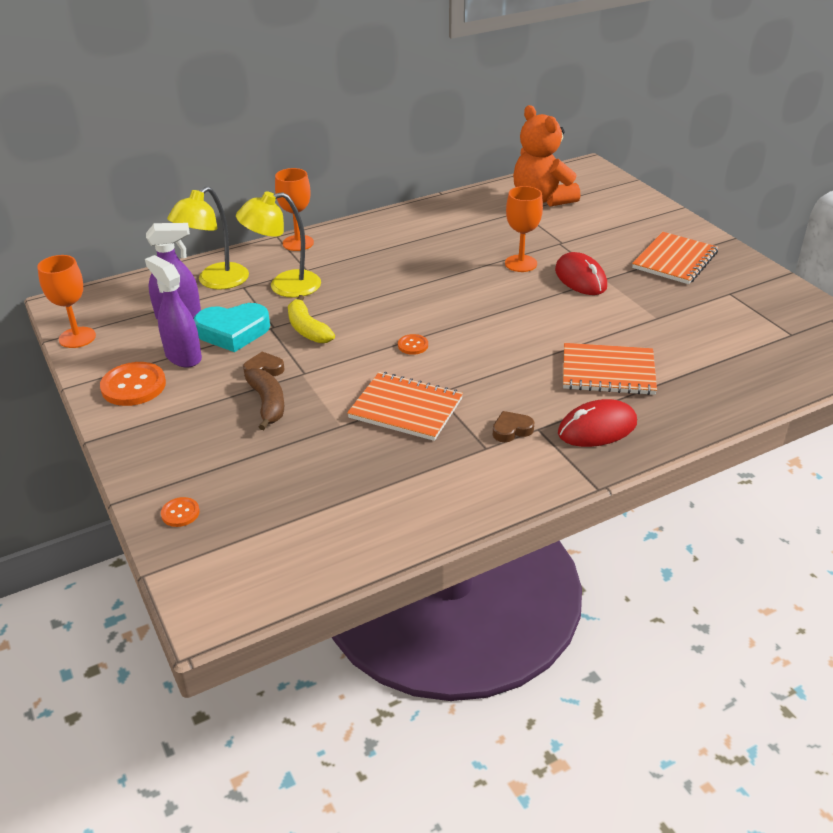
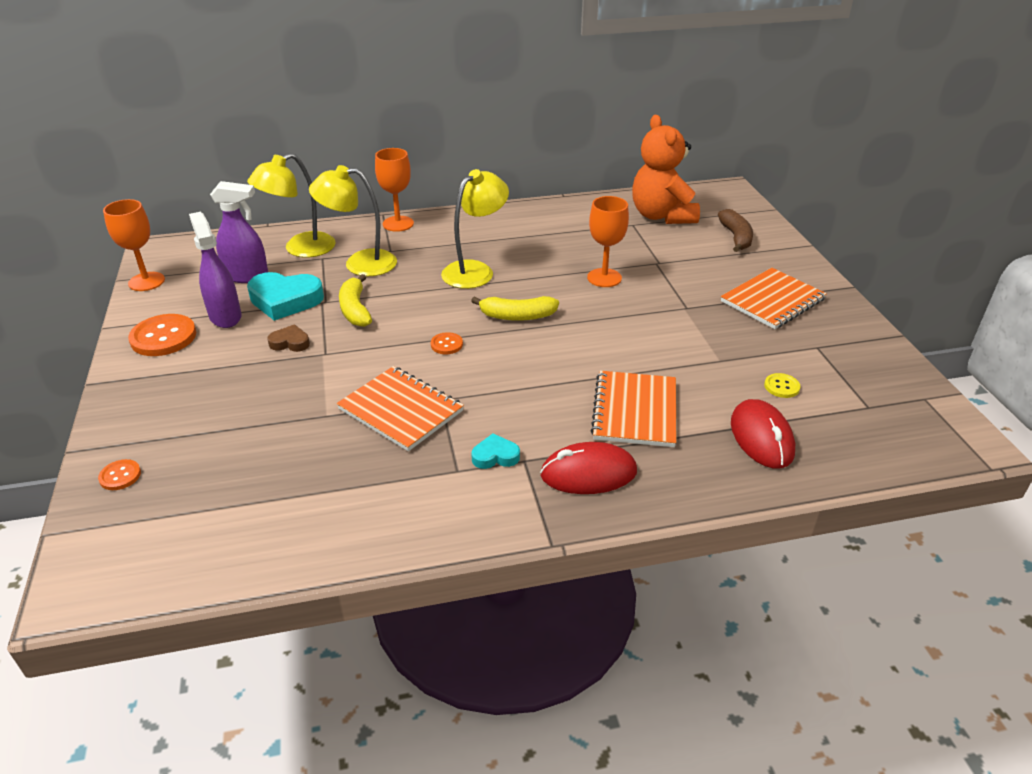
camera: 15 degrees right, 0 degrees up
brown banana [244,368,284,430] -> brown banana moved to [718,209,753,252]
brown heart [493,411,534,442] -> turquoise heart [471,433,520,469]
red mouse [555,252,607,295] -> red mouse moved to [731,399,795,469]
orange notebook [563,343,657,395] -> orange notebook turned 75 degrees clockwise [590,371,676,447]
none -> yellow lamp [441,169,509,289]
none -> yellow banana [471,296,559,321]
none -> yellow button [764,373,800,398]

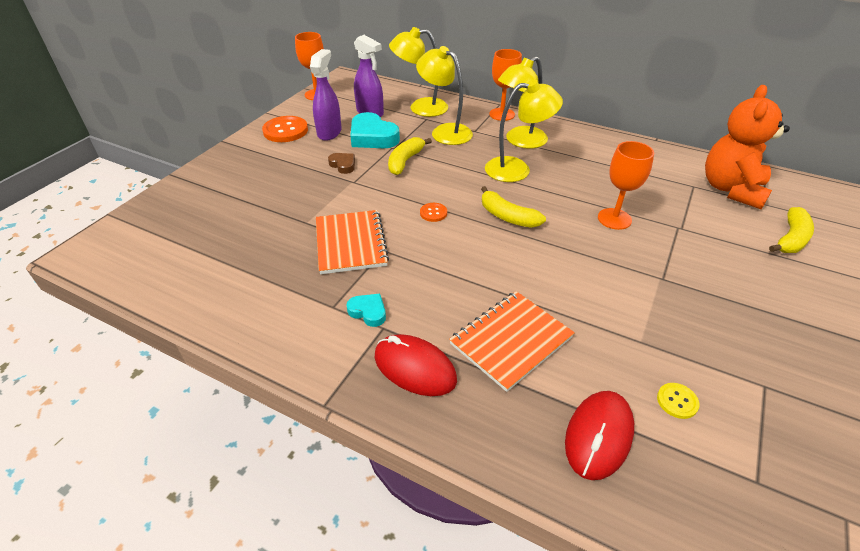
camera: 40 degrees right, 5 degrees up
orange button [98,459,141,490] -> none
brown banana [718,209,753,252] -> yellow banana [769,207,814,253]
orange notebook [721,268,827,329] -> none
none -> yellow lamp [498,56,548,149]

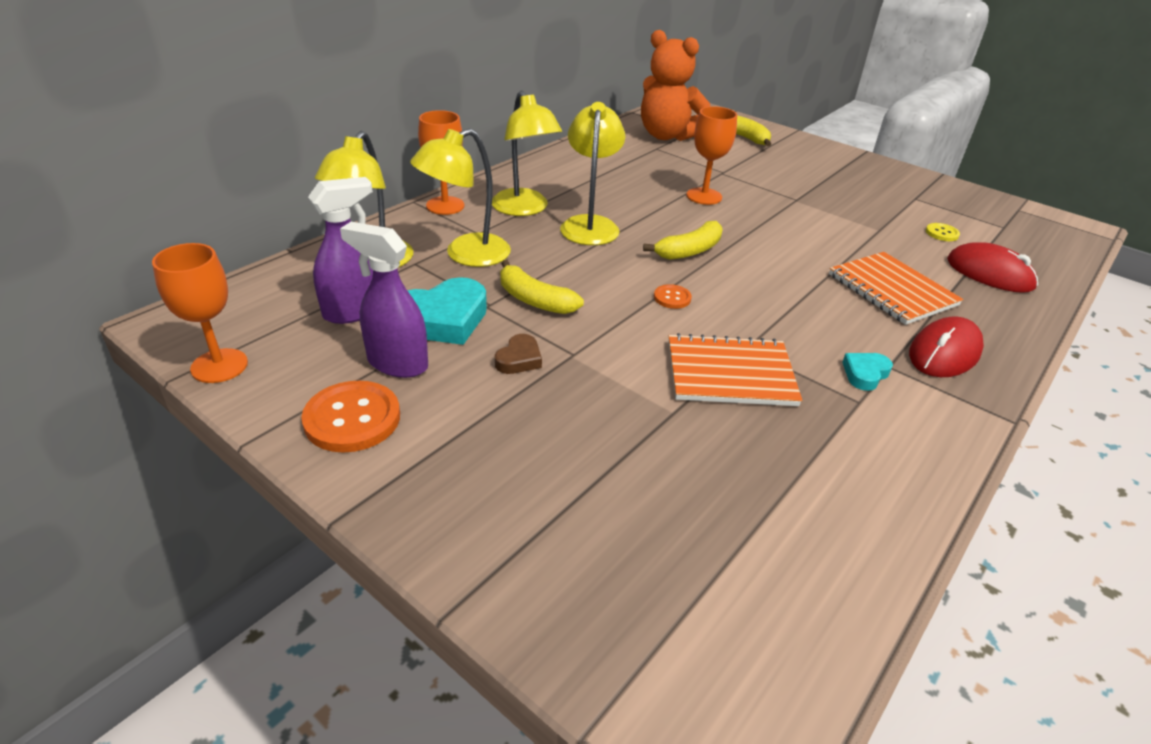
camera: 80 degrees left, 5 degrees down
brown heart [328,153,355,174] -> brown heart turned 150 degrees clockwise [495,334,542,374]

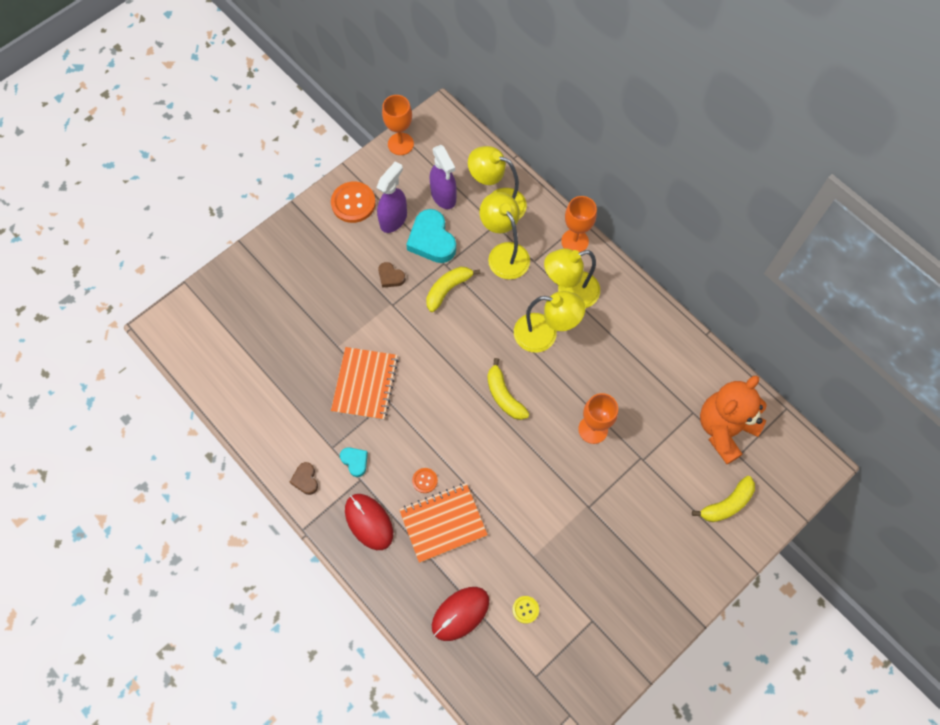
camera: 100 degrees right, 30 degrees up
orange button [654,284,692,309] -> orange button moved to [412,468,438,493]
none -> brown heart [290,462,318,495]

